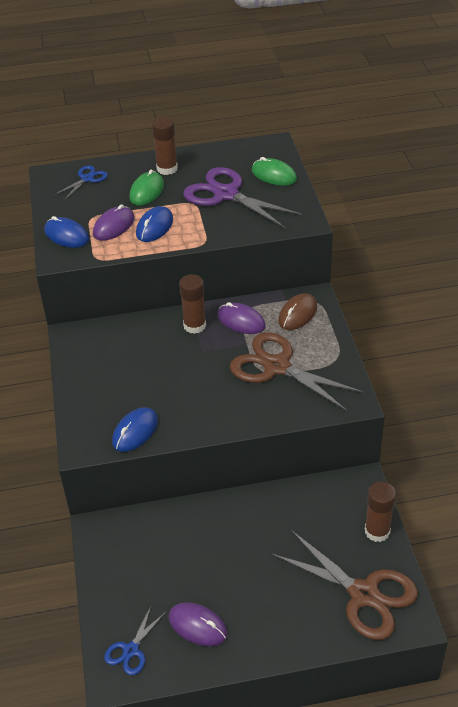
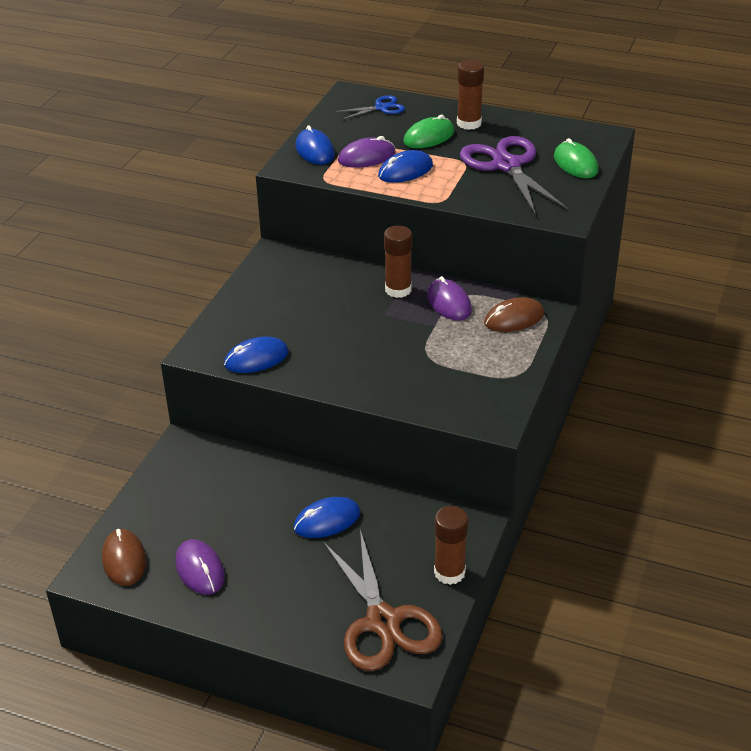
camera: 30 degrees right, 5 degrees down
blue scissors [104,606,166,675] -> brown mouse [102,529,146,586]
brown scissors [230,332,364,411] -> none
none -> blue mouse [293,497,361,538]

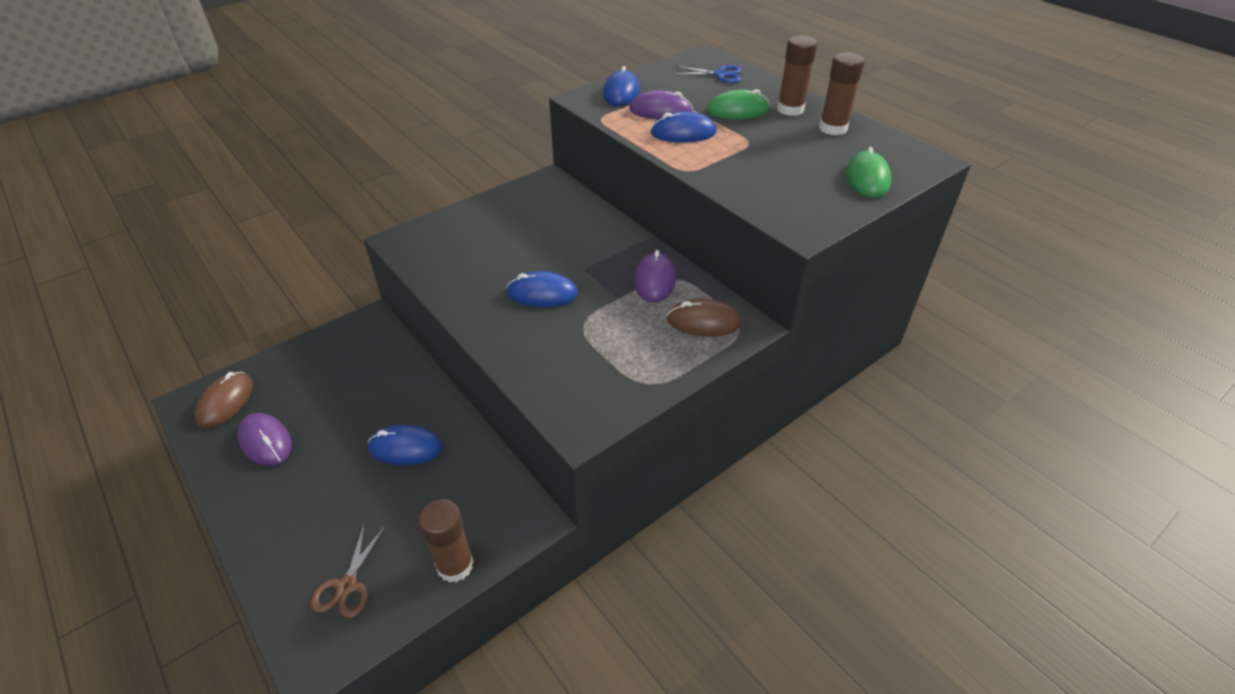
camera: 30 degrees right, 5 degrees up
purple mouse [175,539,225,595] -> purple mouse turned 45 degrees counterclockwise [237,413,292,466]
blue mouse [224,336,289,373] -> blue mouse moved to [506,271,578,307]
brown scissors [323,530,443,671] -> brown scissors [310,525,385,618], size x0.50
brown glue stick [384,226,412,298] -> brown glue stick moved to [819,52,865,135]
purple scissors [460,136,568,215] -> none

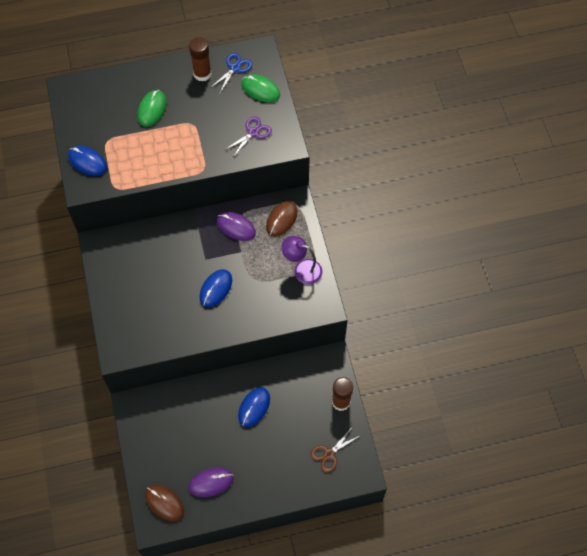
camera: 65 degrees left, 20 degrees up
brown scissors [310,525,385,618] -> brown scissors turned 105 degrees clockwise [310,426,360,472]
purple mouse [629,90,693,120] -> none
blue mouse [650,111,717,143] -> none
blue scissors [674,65,742,83] -> blue scissors moved to [210,53,252,93]
brown glue stick [777,35,817,116] -> none
none -> purple scissors [225,117,272,157]
none -> purple lamp [281,236,322,284]

